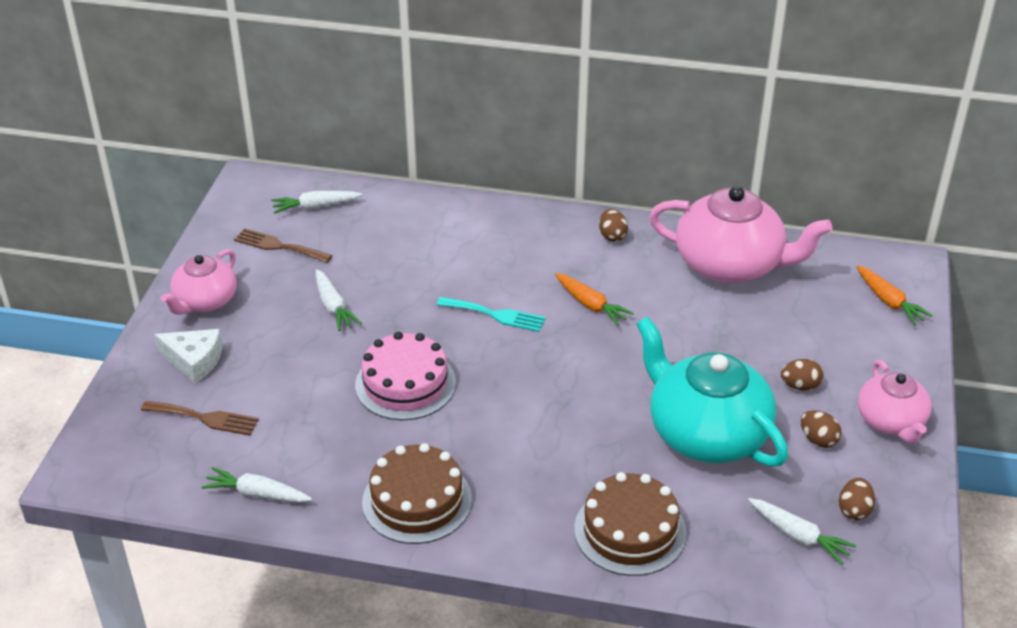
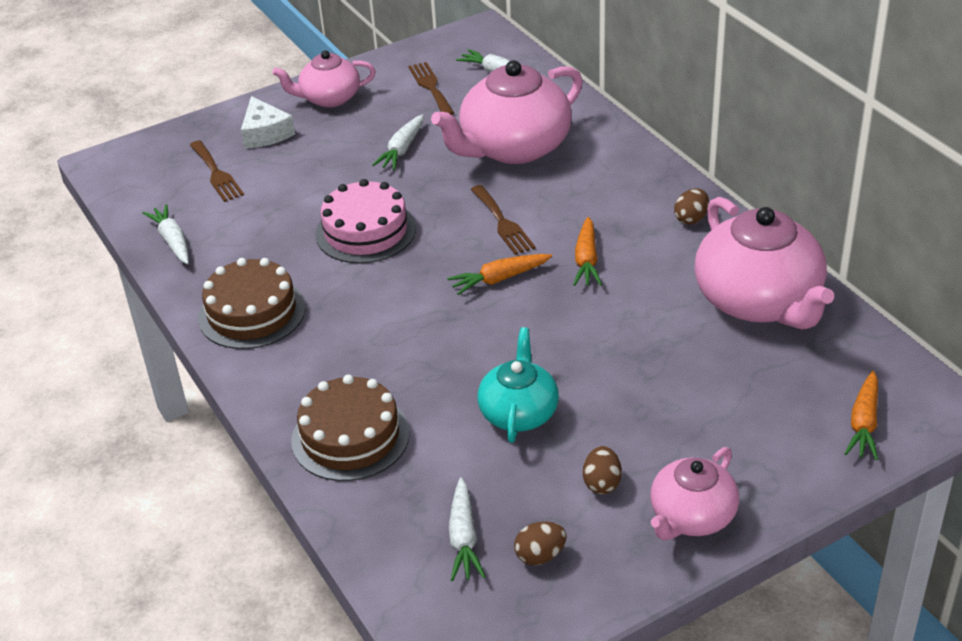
camera: 50 degrees right, 0 degrees up
turquoise fork [436,297,546,332] -> brown fork [471,185,536,255]
turquoise teapot [637,317,788,467] -> turquoise teapot [477,327,559,443], size x0.58
brown egg [781,359,823,391] -> none
none -> pink teapot [431,60,583,164]
none -> orange carrot [447,254,552,295]

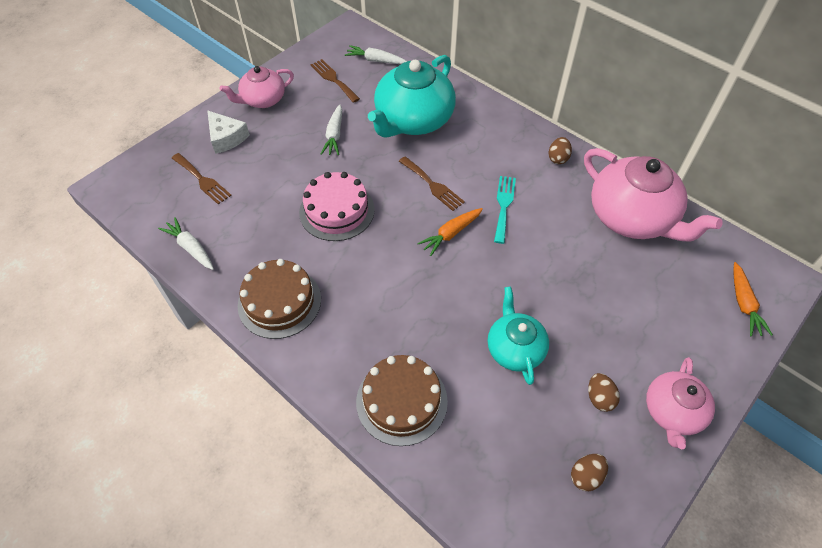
camera: 20 degrees left, 15 degrees up
pink teapot [431,60,583,164] -> turquoise teapot [368,55,456,138]
white carrot [448,477,485,581] -> none
orange carrot [573,217,602,286] -> turquoise fork [494,176,516,244]

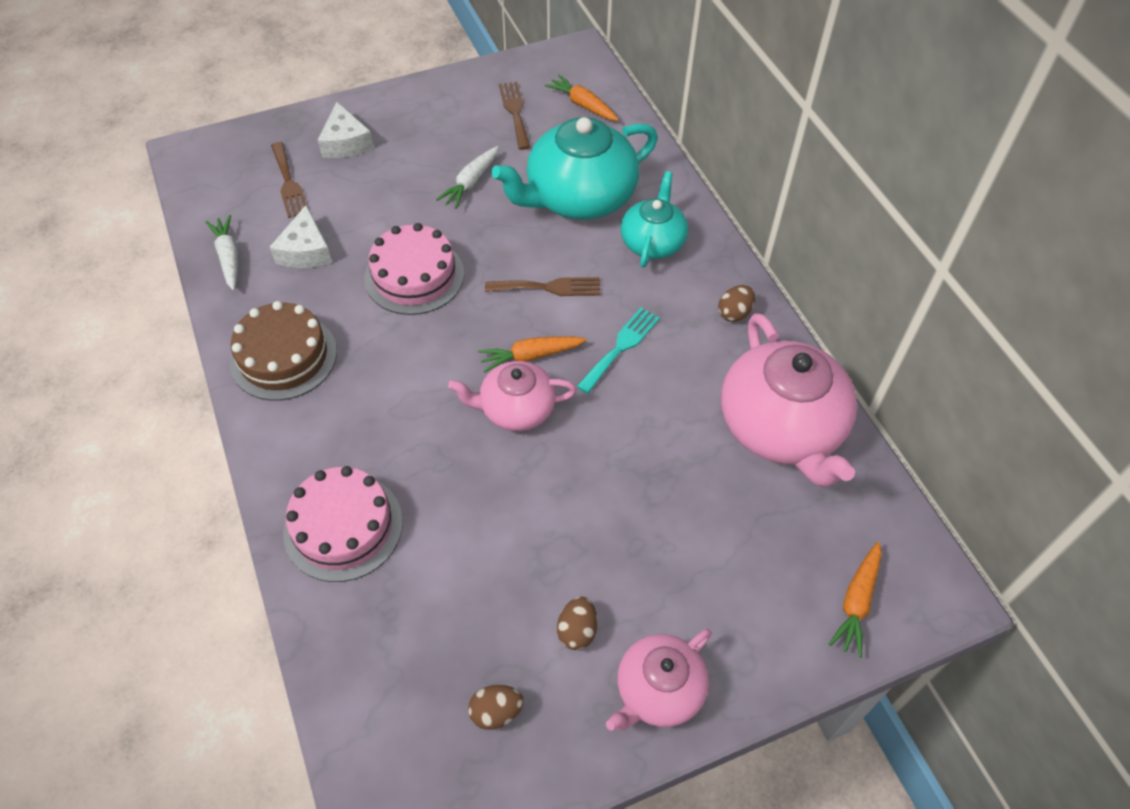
camera: 25 degrees right, 0 degrees up
pink teapot [219,66,294,108] -> pink teapot moved to [448,361,577,431]
white carrot [345,45,407,64] -> orange carrot [545,75,619,121]
brown cake [356,355,448,446] -> pink cake [283,466,403,582]
brown fork [399,157,465,211] -> brown fork turned 75 degrees counterclockwise [485,277,601,296]
turquoise teapot [488,286,549,385] -> turquoise teapot moved to [621,171,688,268]
none -> white cheese [270,205,332,268]

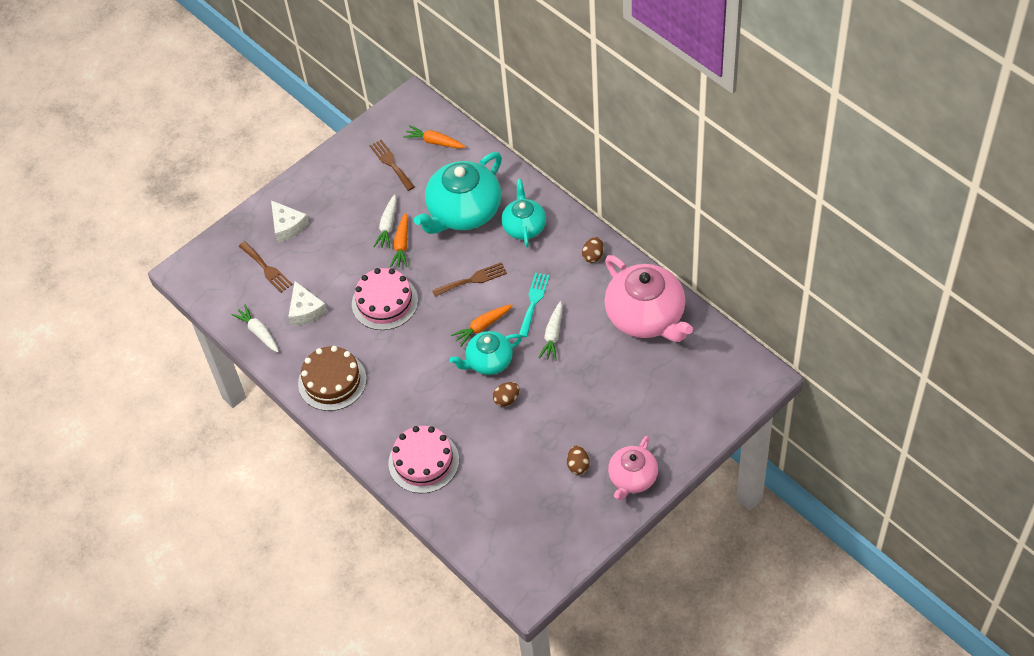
camera: 15 degrees left, 0 degrees up
pink teapot [448,361,577,431] -> turquoise teapot [450,331,522,375]
brown egg [468,685,524,730] -> brown egg moved to [493,382,520,407]
orange carrot [829,542,882,658] -> orange carrot moved to [390,213,408,267]
none -> white carrot [539,301,563,361]

